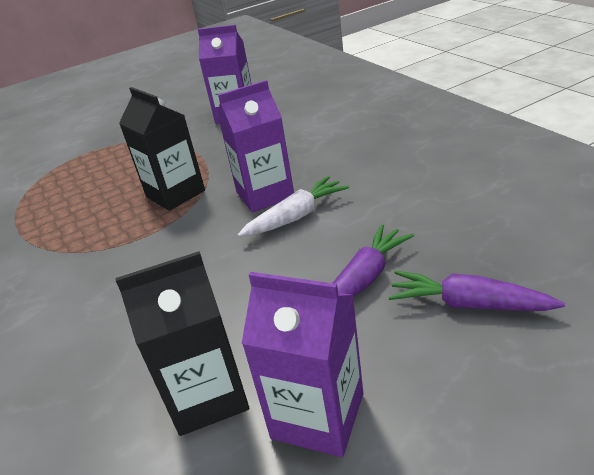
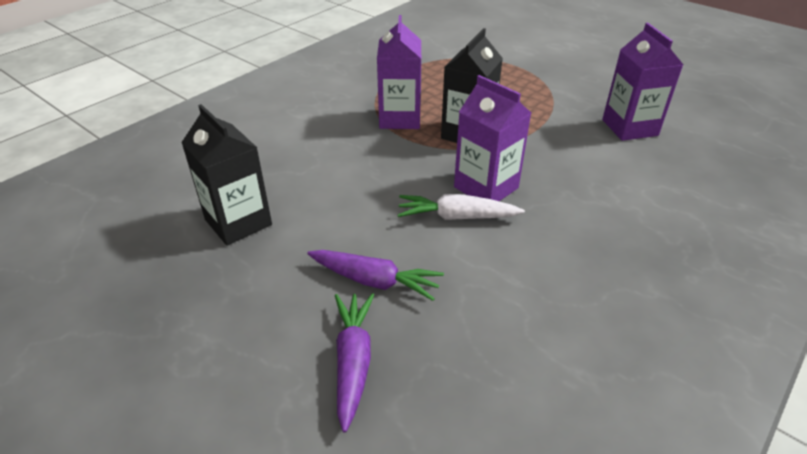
camera: 65 degrees right, 5 degrees up
white carrot [238,176,349,237] -> white carrot turned 150 degrees clockwise [398,194,525,220]
purple carton [241,272,363,457] -> purple carton moved to [377,15,421,129]

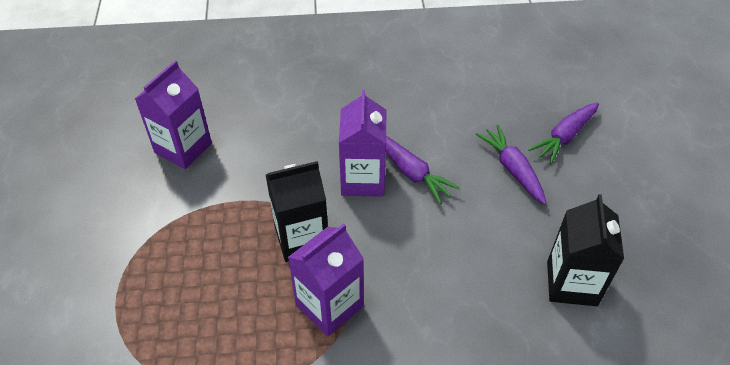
camera: 135 degrees left, 10 degrees up
white carrot [398,194,525,220] -> purple carrot [386,136,460,204]

